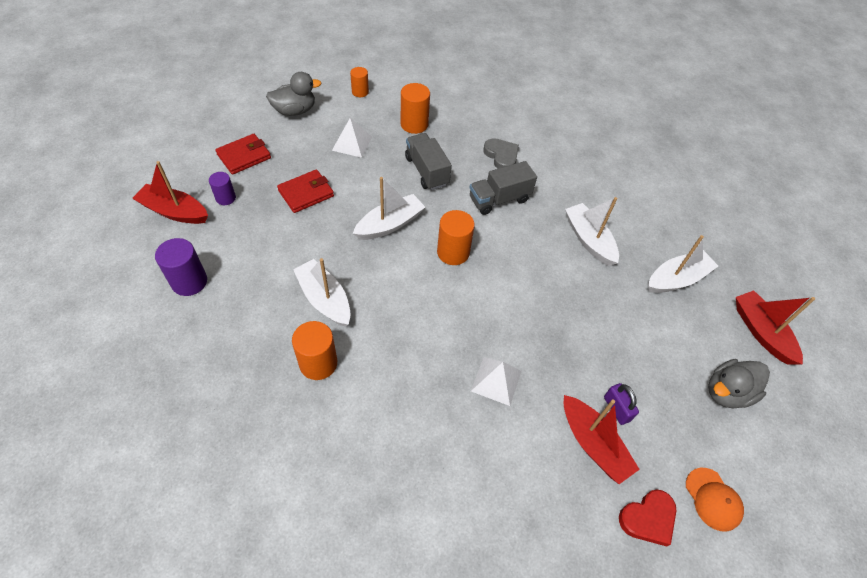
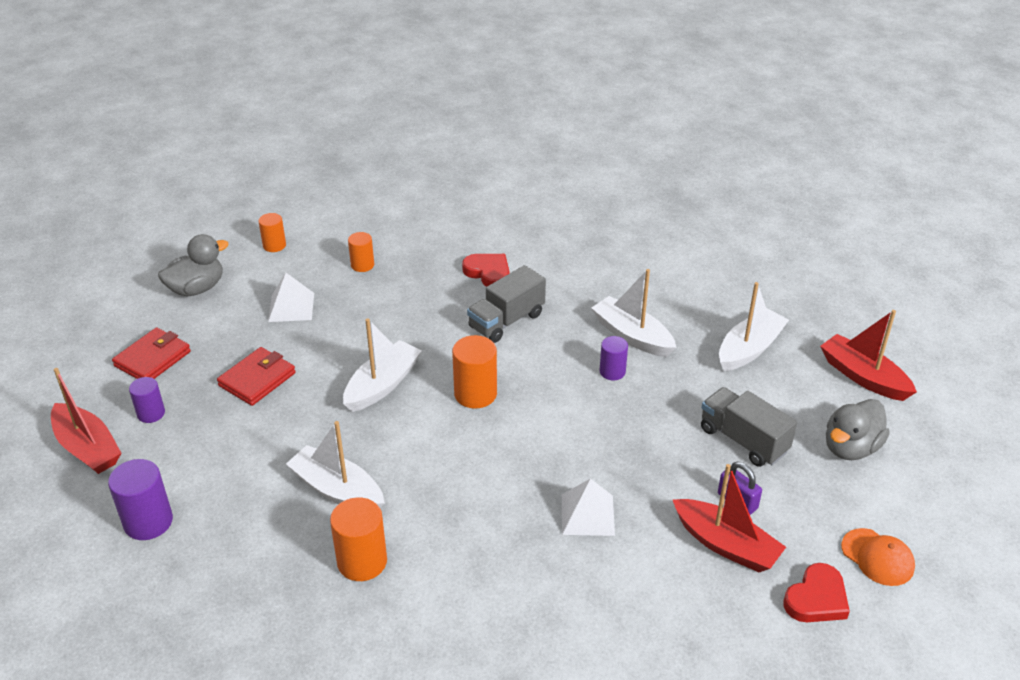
camera: 15 degrees left, 15 degrees down
red boat [132,161,208,224] -> red boat turned 135 degrees counterclockwise [51,368,121,474]
orange cylinder [401,83,430,134] -> orange cylinder [348,232,374,272], size x0.62
grey truck [405,133,452,190] -> grey truck moved to [701,387,797,467]
grey heart [483,138,519,169] -> red heart [462,254,510,287]
none -> purple cylinder [600,336,628,381]

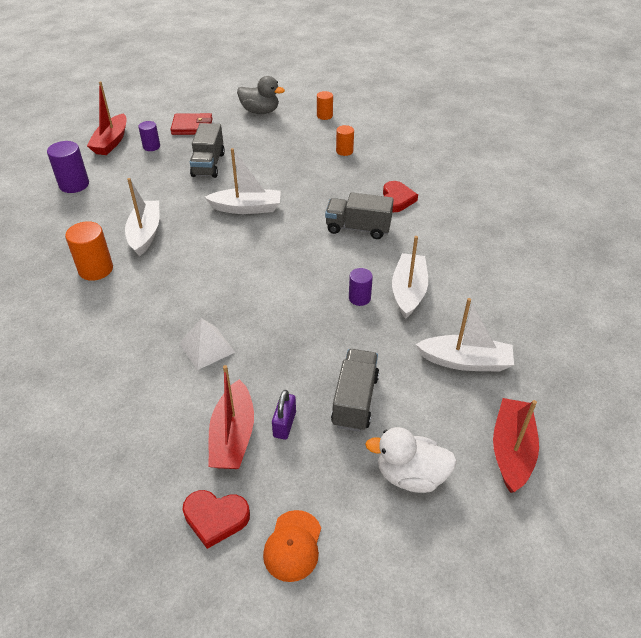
camera: 55 degrees right, 5 degrees up
red wallet [217,347,296,406] -> grey truck [190,123,225,178]
white pyramid [268,273,314,322] -> none
orange cylinder [452,335,497,408] -> none
grey duck [826,399,890,460] -> white duck [365,427,457,493]

